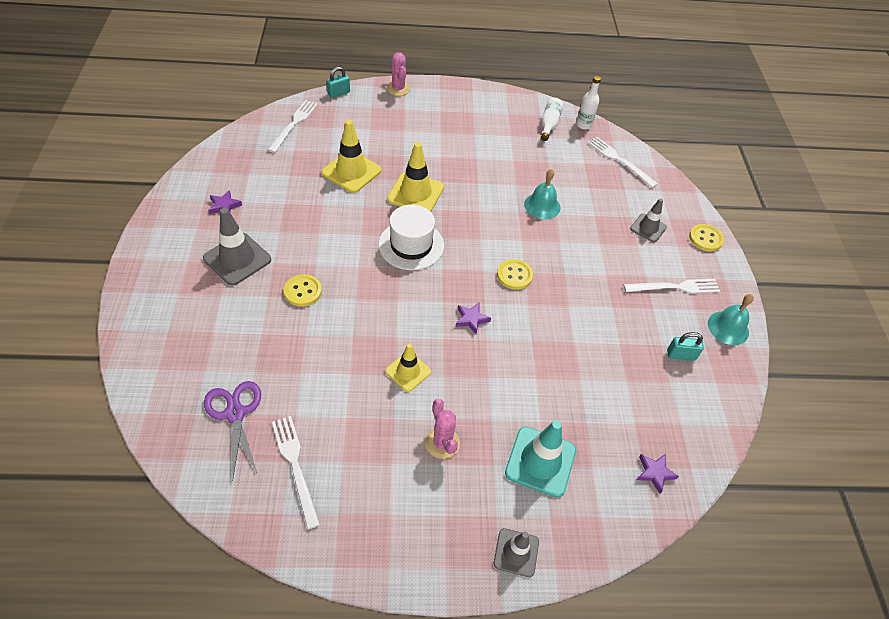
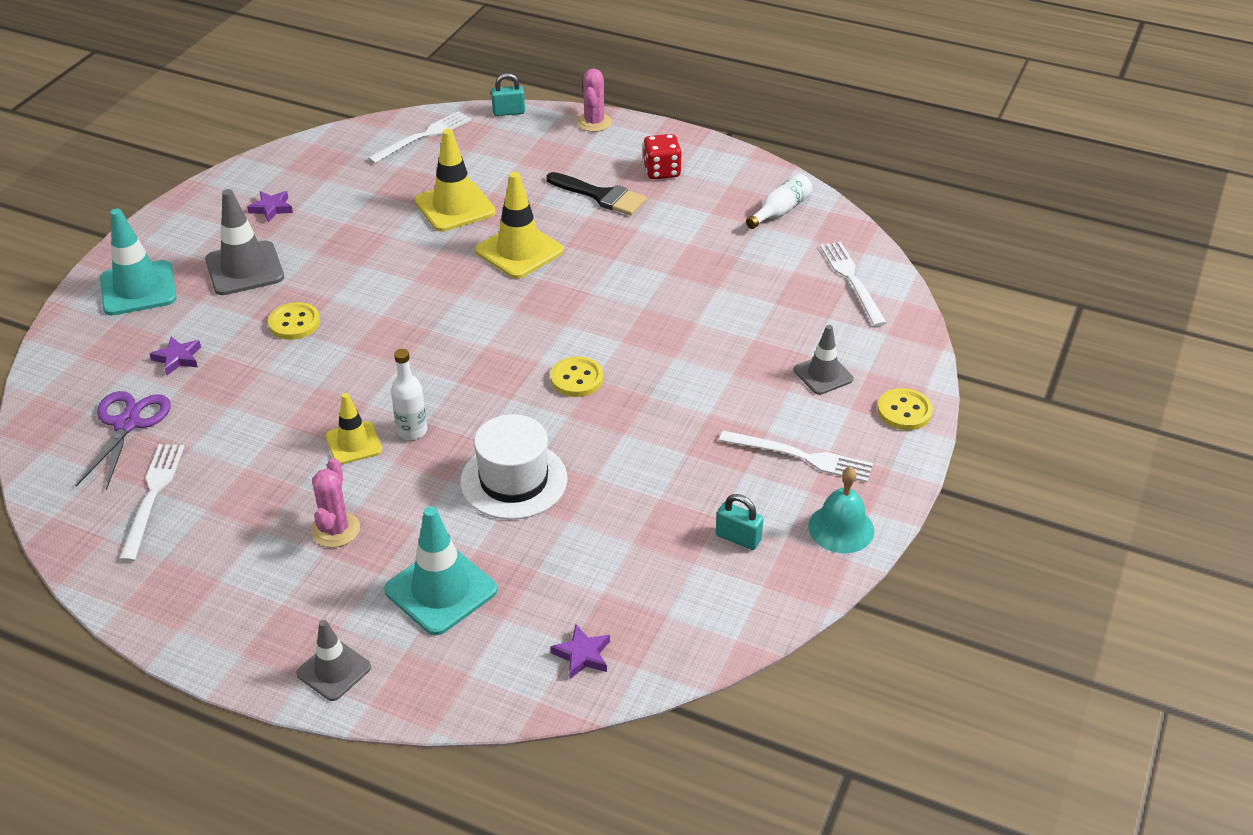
camera: 30 degrees right, 10 degrees down
white hat [378,204,444,270] -> white hat moved to [460,414,568,520]
purple star [456,303,491,334] -> purple star moved to [149,337,201,375]
turquoise bell [524,169,560,219] -> none
white bottle [576,75,601,130] -> white bottle moved to [391,349,427,440]
none -> turquoise traffic cone [100,209,177,315]
none -> black brush [546,172,647,216]
none -> red dice [643,134,682,179]

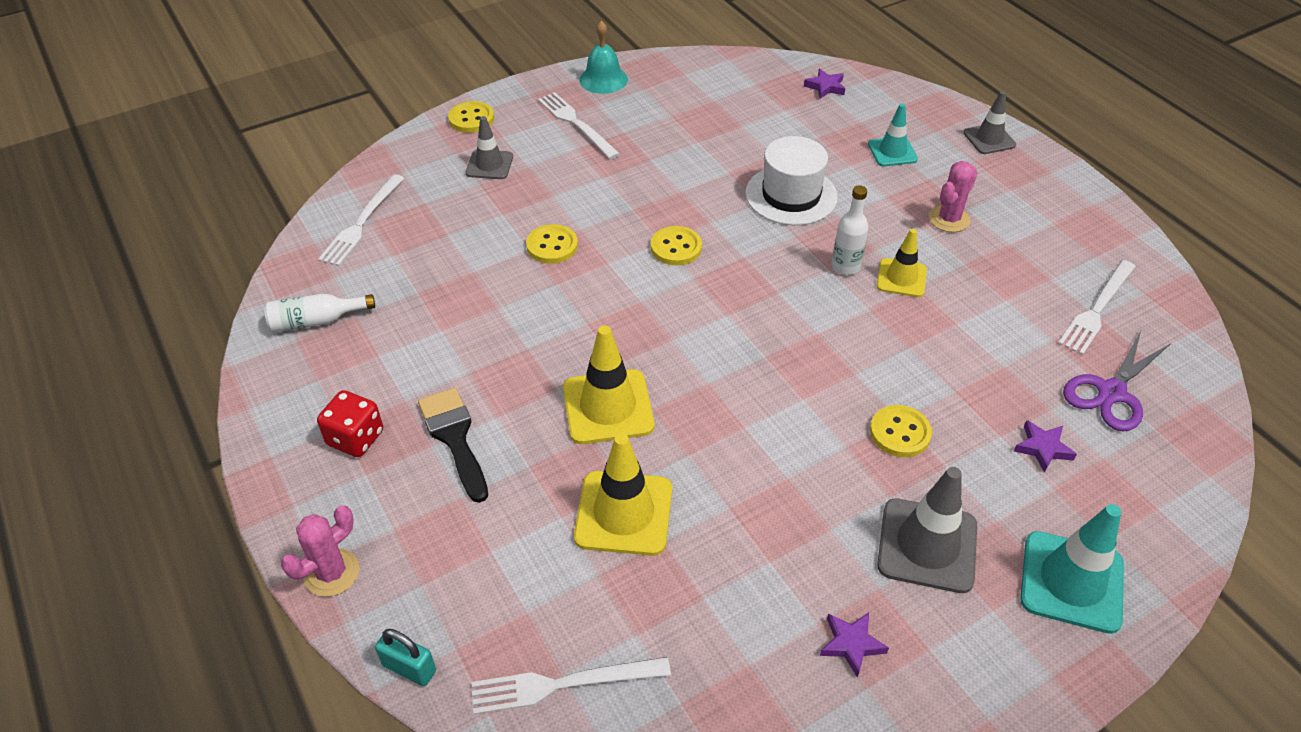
camera: 145 degrees left, 5 degrees up
turquoise traffic cone [384,506,498,635] -> turquoise traffic cone [868,104,918,166], size x0.62
turquoise padlock [716,494,763,550] -> none
none -> yellow button [526,224,578,264]

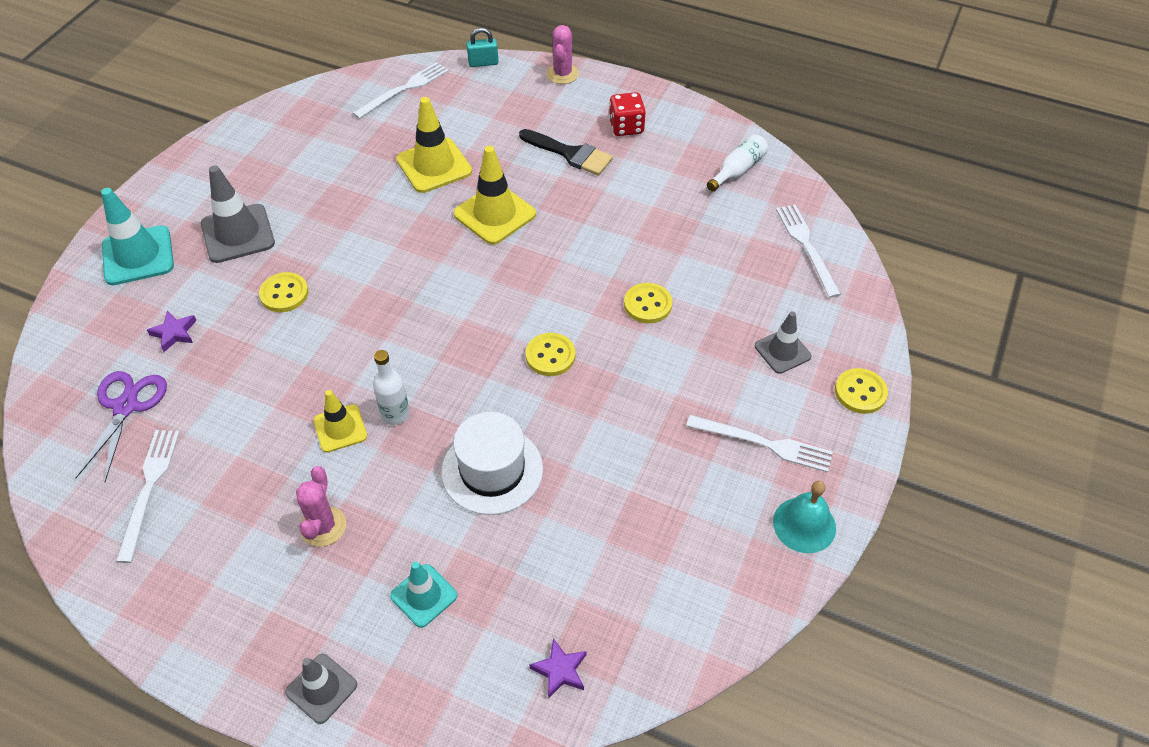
camera: 145 degrees right, 5 degrees up
purple star [820,613,889,678] -> none

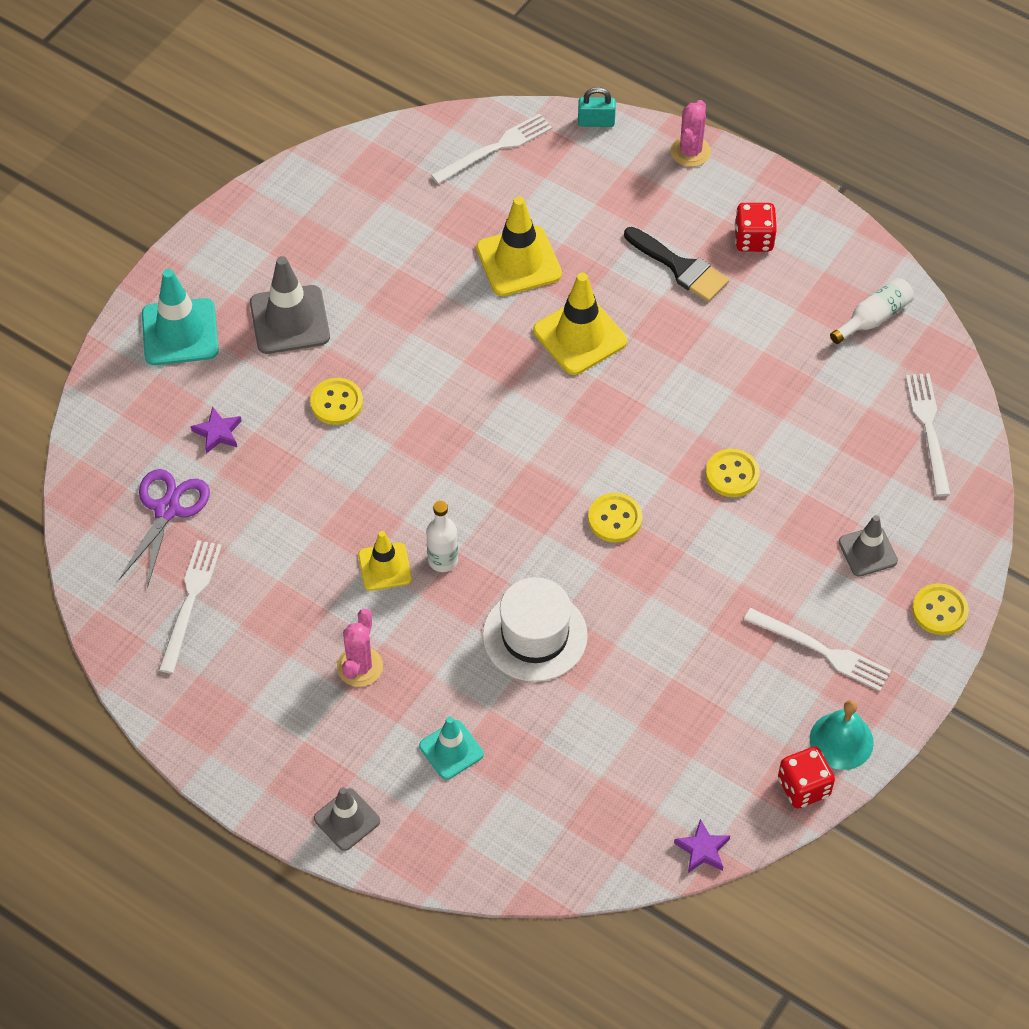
camera: 10 degrees right, 5 degrees up
purple star [529,638,587,699] -> purple star moved to [674,819,730,873]
none -> red dice [778,746,835,809]

